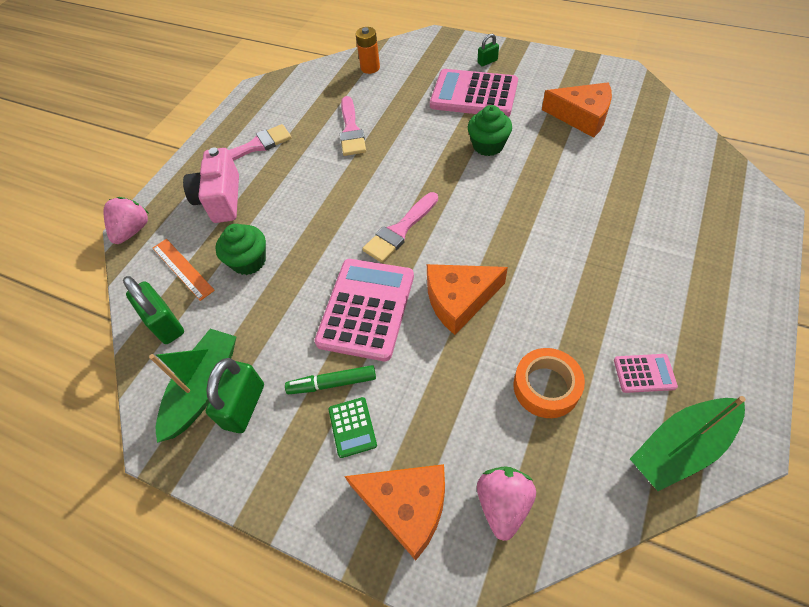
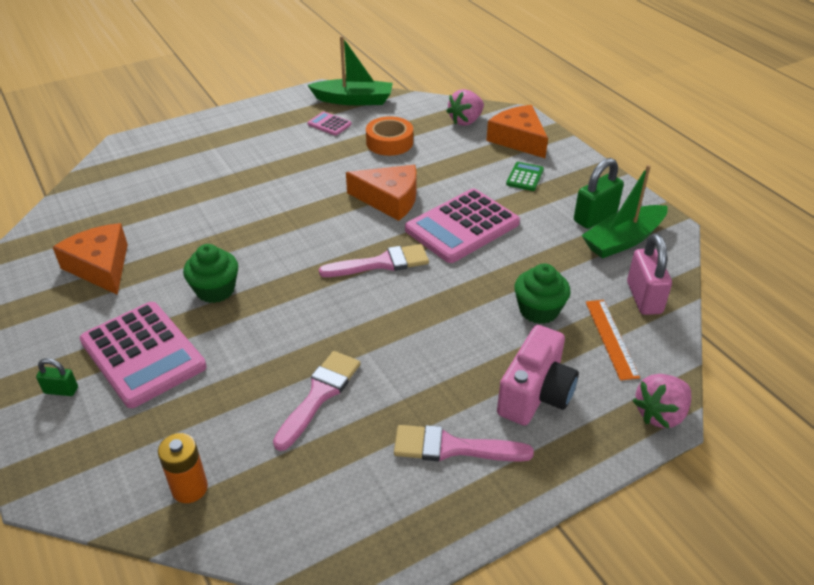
camera: 150 degrees left, 15 degrees down
green padlock [123,276,184,344] -> pink padlock [627,234,672,315]
green marker [285,365,376,394] -> none

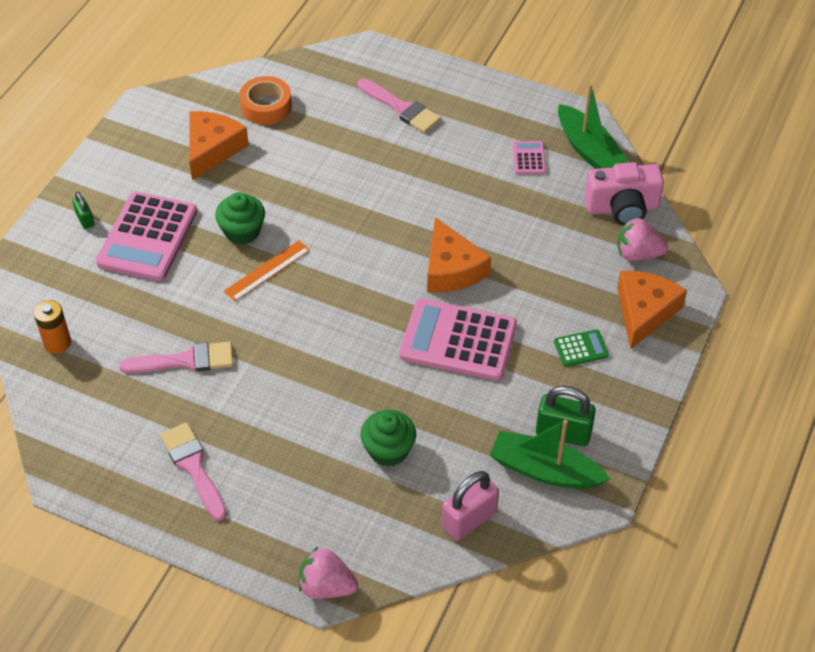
camera: 55 degrees right, 10 degrees up
pink brush [319,244,429,277] -> pink brush moved to [358,79,441,133]
orange tape [366,116,413,156] -> orange tape moved to [239,76,292,125]
pink camera [497,325,579,426] -> pink camera moved to [585,162,664,225]
orange ruler [586,300,640,381] -> orange ruler moved to [224,241,310,302]

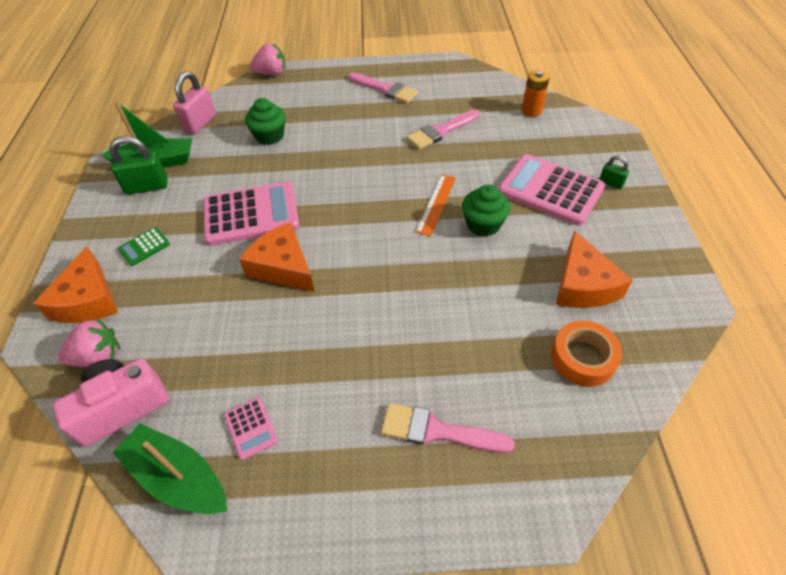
camera: 155 degrees right, 0 degrees up
pink calculator [96,192,197,281] -> pink calculator turned 45 degrees counterclockwise [498,154,606,226]

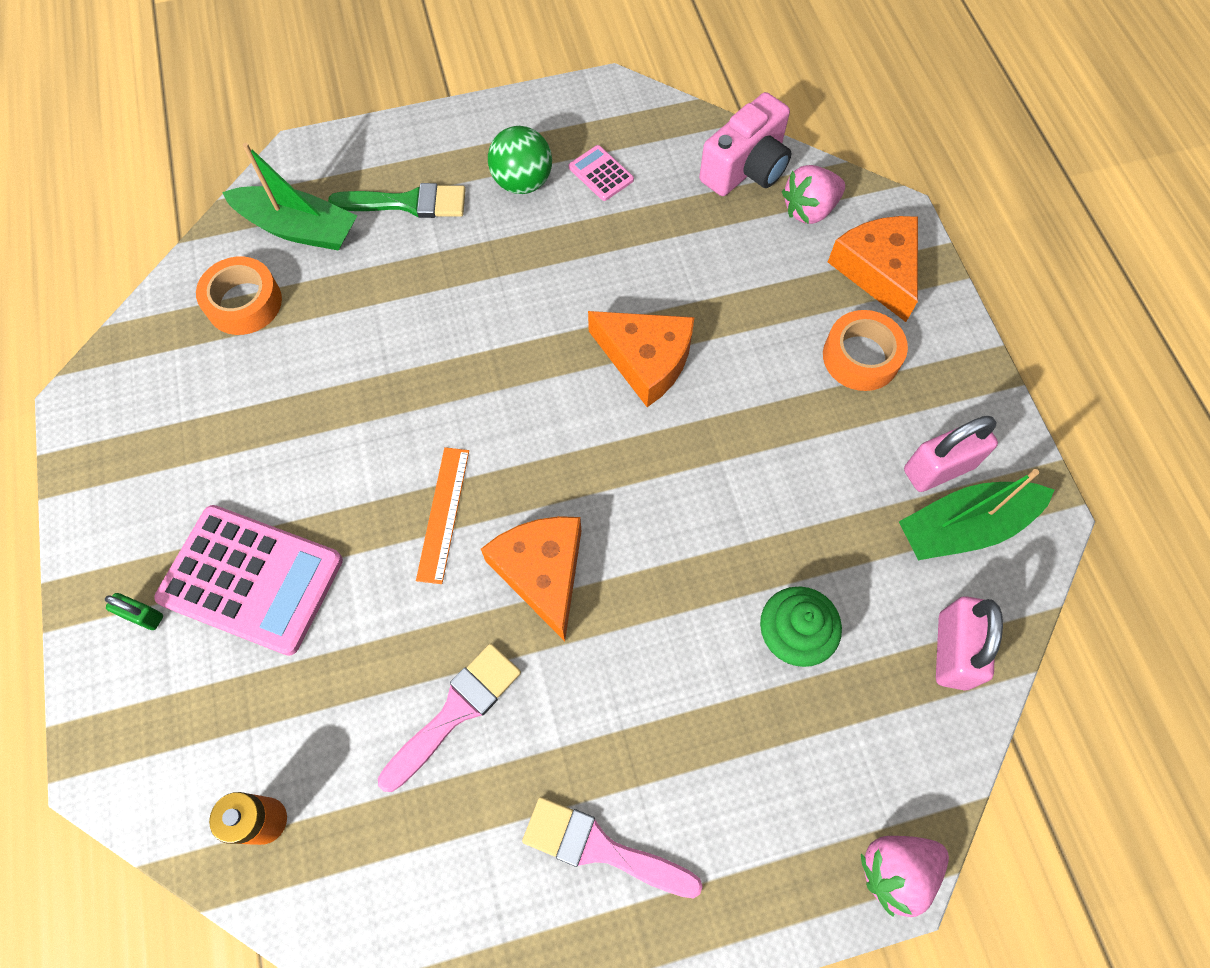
camera: 165 degrees right, 15 degrees up
green padlock [109,136,168,194] -> pink padlock [904,416,998,492]
green boat [112,424,227,514] -> green boat moved to [222,143,357,251]
green calculator [118,227,170,266] -> orange tape [823,310,908,391]
pink calculator [203,182,299,246] -> none
pink brush [381,403,515,453] -> green brush [328,183,466,218]
green cupcake [462,185,510,237] -> none
orange cheese [556,230,633,308] -> orange cheese moved to [481,516,581,641]
none -> green ball [488,126,552,194]

